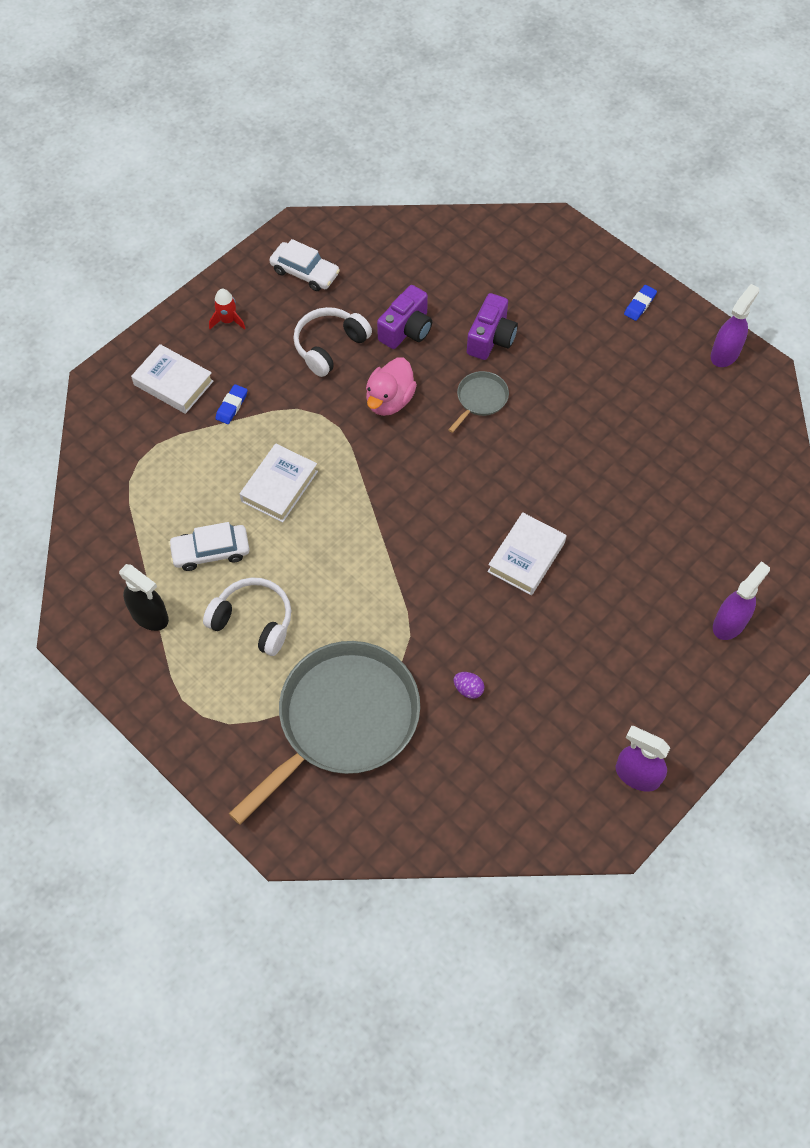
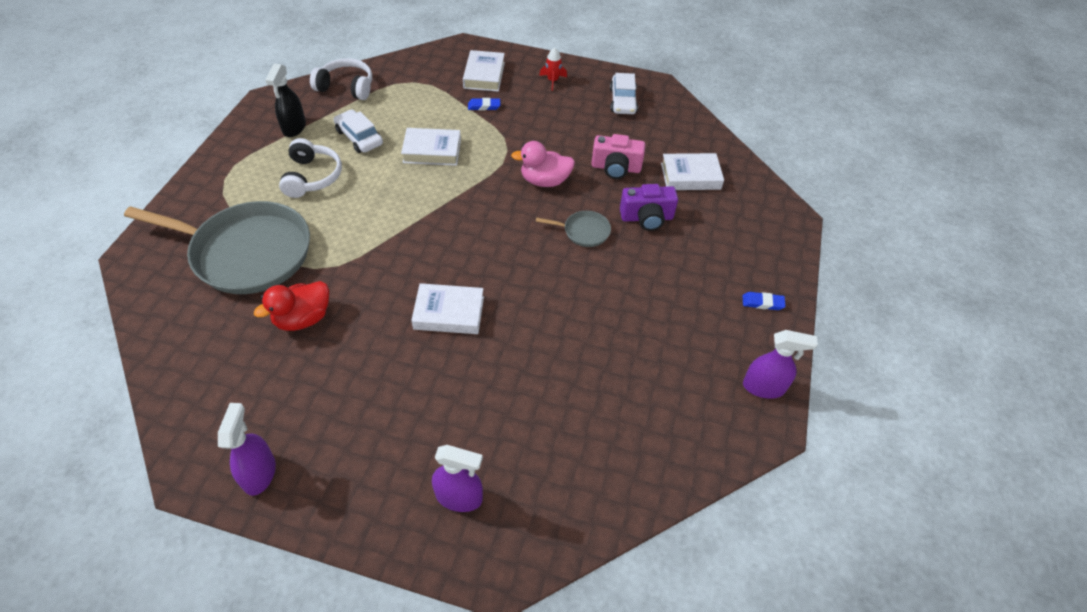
camera: 60 degrees right, 10 degrees down
white headphones [293,307,372,377] -> white headphones moved to [310,58,372,100]
purple camera [377,285,432,349] -> pink camera [591,134,645,179]
purple egg [454,672,484,699] -> red duck [254,281,329,331]
none -> white book [661,153,724,190]

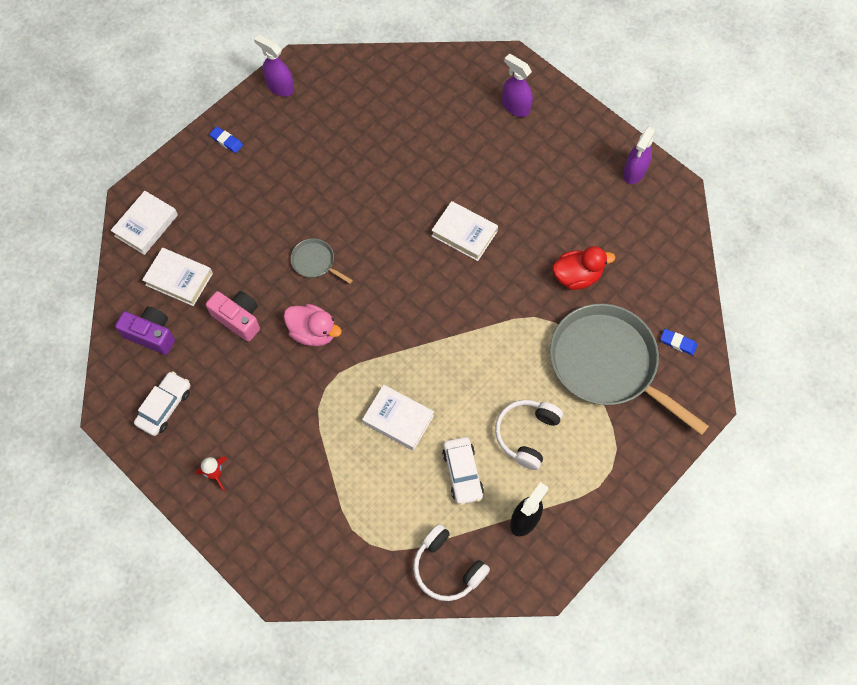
camera: 150 degrees left, 15 degrees up
white book [463,50,505,92] -> white book moved to [111,191,178,255]
blue eraser [468,98,500,110] -> blue eraser moved to [660,329,697,355]
purple camera [620,184,678,231] -> purple camera moved to [115,307,175,355]

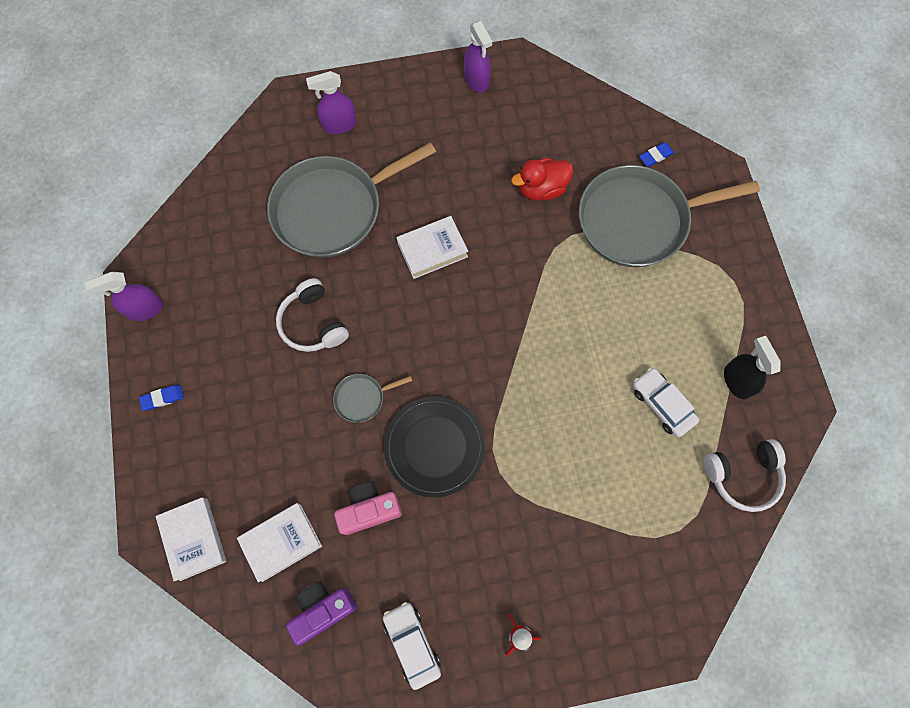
camera: 55 degrees left, 5 degrees up
pink duck [284,304,342,346] -> black plate [384,396,485,497]
white book [362,385,434,451] -> none
white car [442,437,484,505] -> white car turned 150 degrees counterclockwise [633,368,699,437]
white headphones [495,400,563,470] -> white headphones moved to [276,278,349,352]
red duck [553,246,615,290] -> red duck turned 135 degrees counterclockwise [511,158,573,201]
none -> grey pan [267,142,436,258]

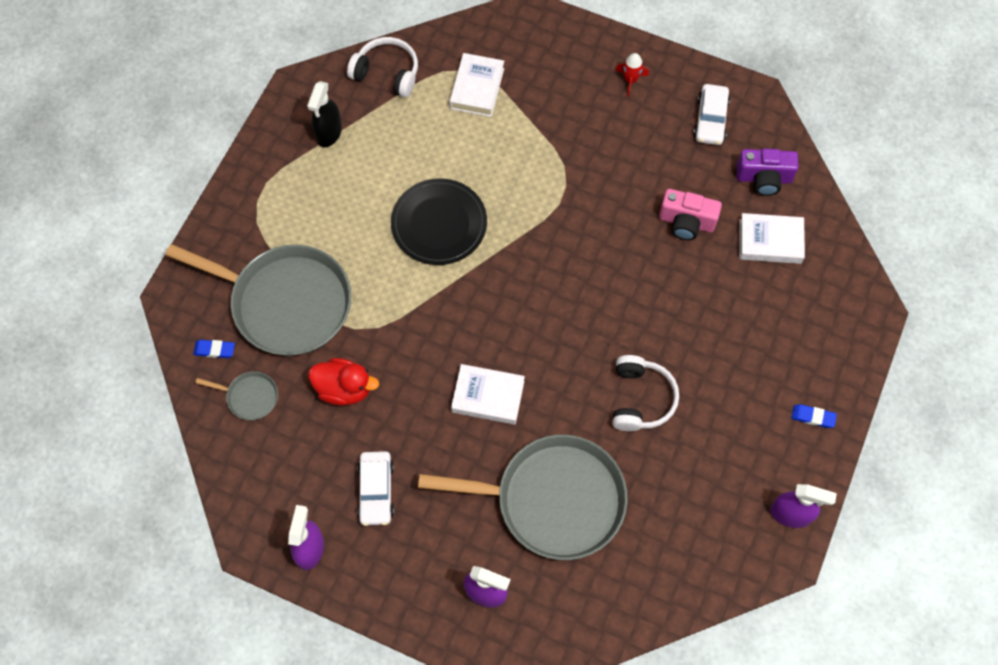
camera: 145 degrees left, 5 degrees down
white book [155,497,226,581] -> white book moved to [450,53,504,117]
grey pan [333,374,412,423] -> grey pan moved to [195,371,278,420]
black plate [384,396,485,497] -> black plate moved to [391,178,487,265]
white car [633,368,699,437] -> white car moved to [357,451,394,526]

